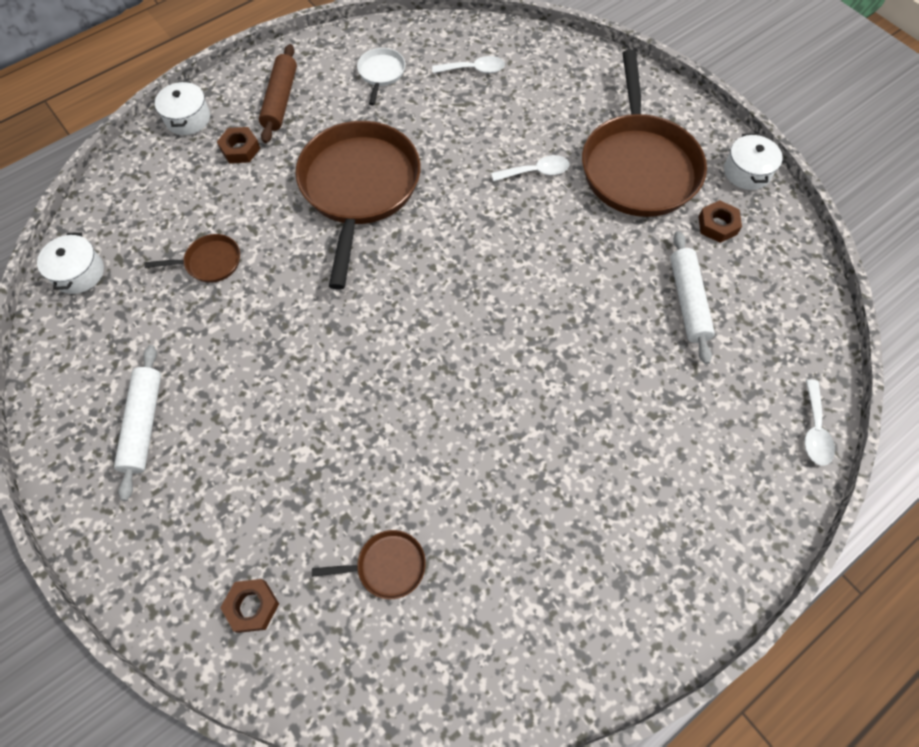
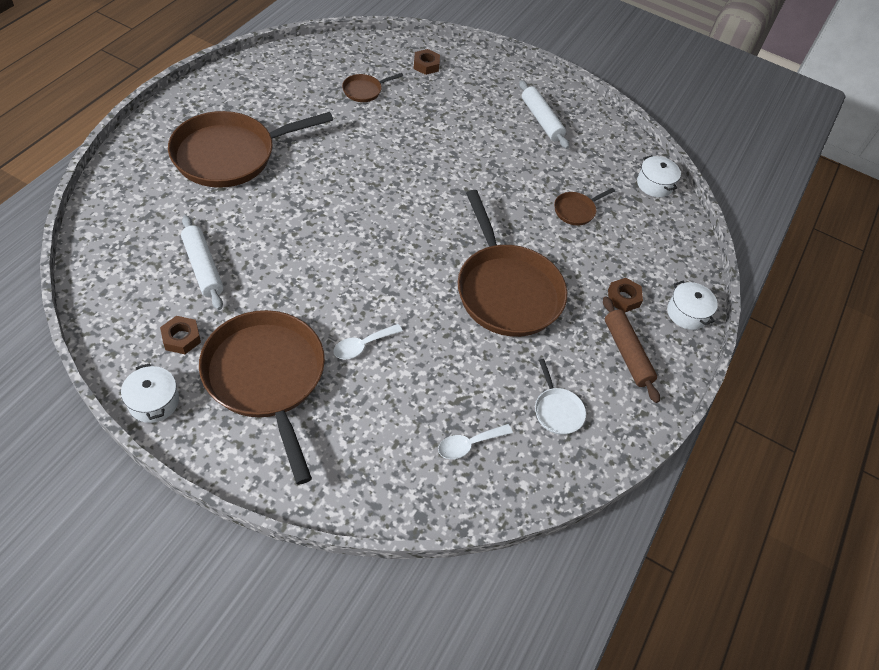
camera: 150 degrees right, 10 degrees down
white spoon [804,379,835,466] -> none
none -> brown pan [168,111,333,188]

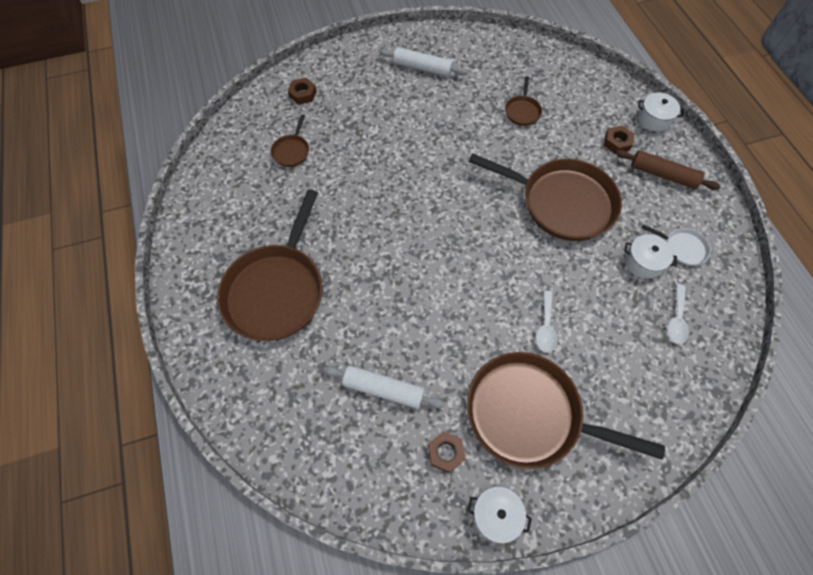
camera: 40 degrees left, 10 degrees up
white pot [637,155,681,197] -> white pot moved to [624,234,677,279]

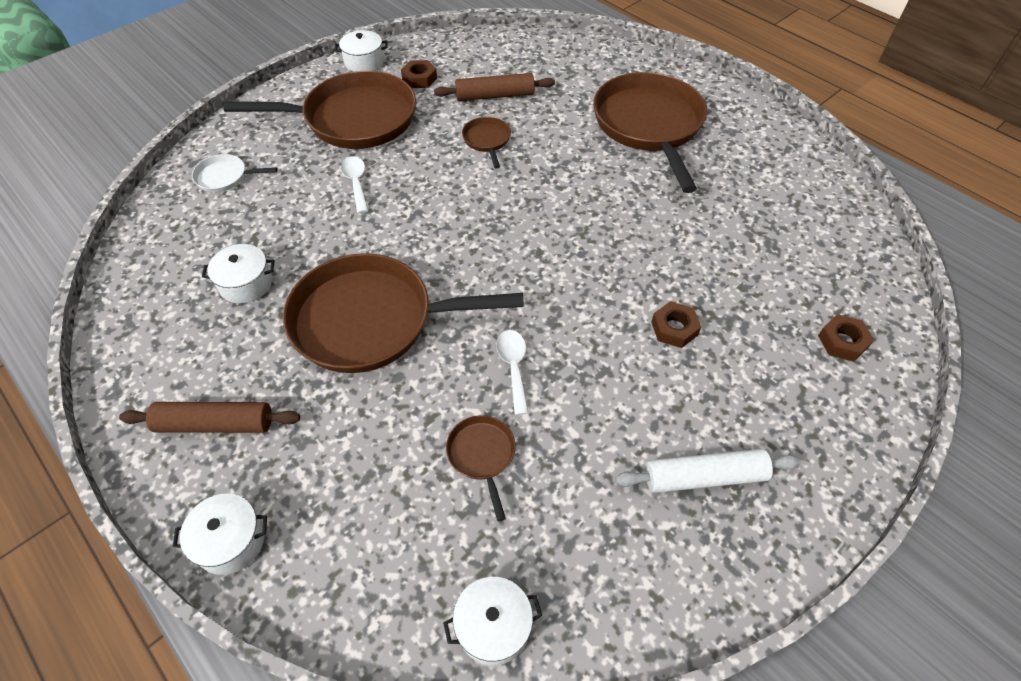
camera: 155 degrees right, 10 degrees down
brown pan [271,114,309,167] -> brown pan moved to [462,117,511,169]
white rolling pin [324,366,445,409] -> brown rolling pin [434,73,555,101]
brown nut [604,126,634,154] -> brown nut moved to [651,301,701,348]
white pan [642,224,711,266] -> white pan moved to [192,154,278,192]
white spoon [667,284,689,344] -> white spoon moved to [496,330,529,415]
none -> white pot [443,577,542,666]

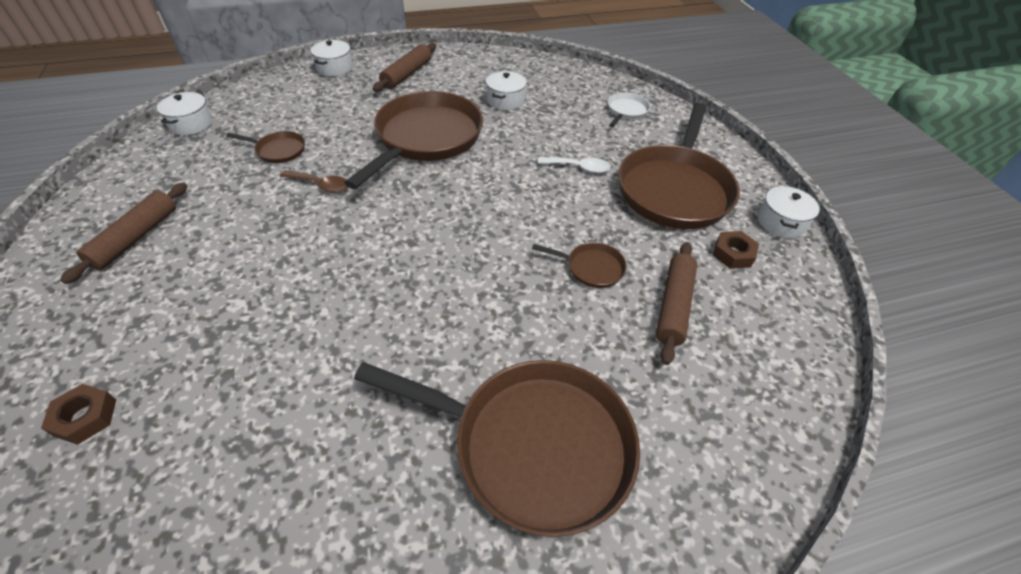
camera: 115 degrees right, 5 degrees down
white spoon [496,330,529,415] -> brown spoon [280,170,349,193]
white rolling pin [615,449,801,493] -> brown rolling pin [60,183,187,284]
brown nut [651,301,701,348] -> none

